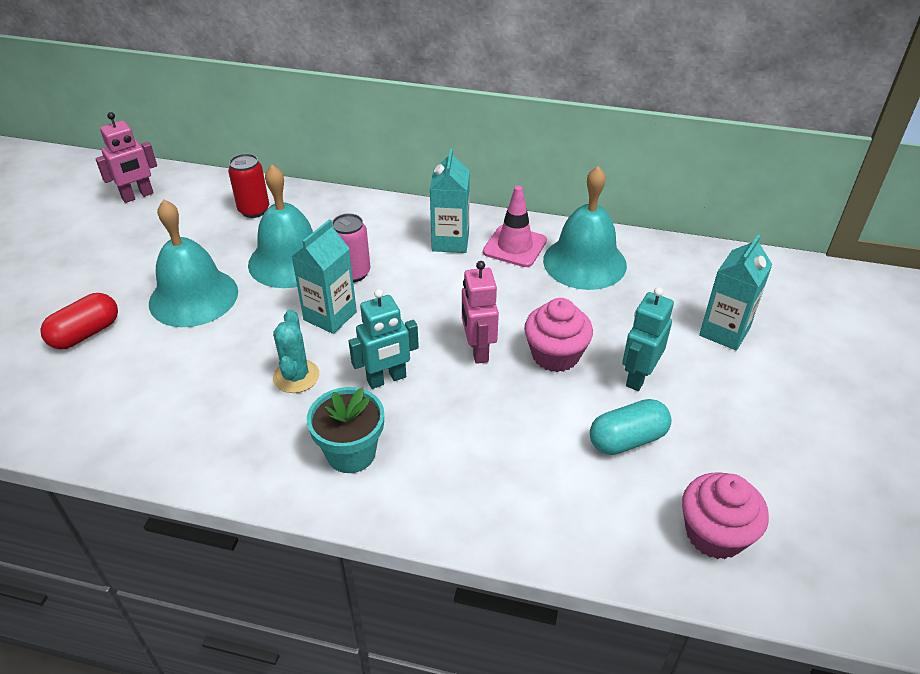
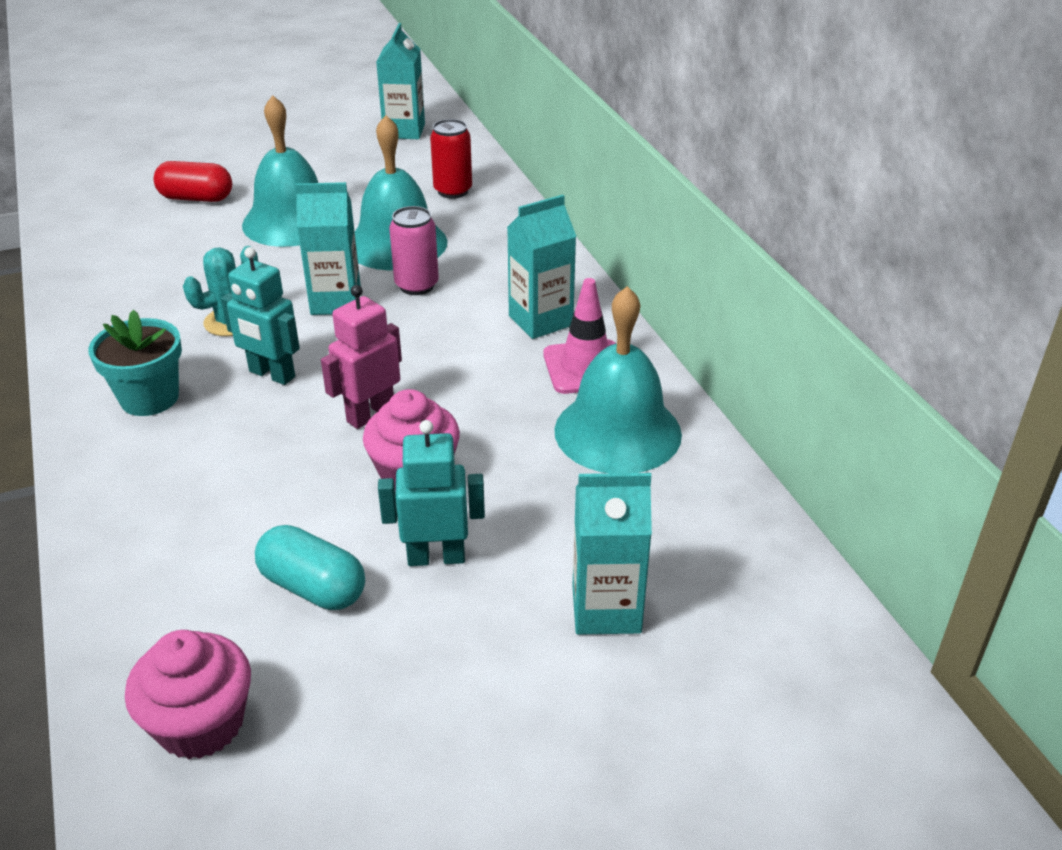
camera: 55 degrees right, 5 degrees down
pink robot [95,112,157,203] -> turquoise carton [376,23,425,139]

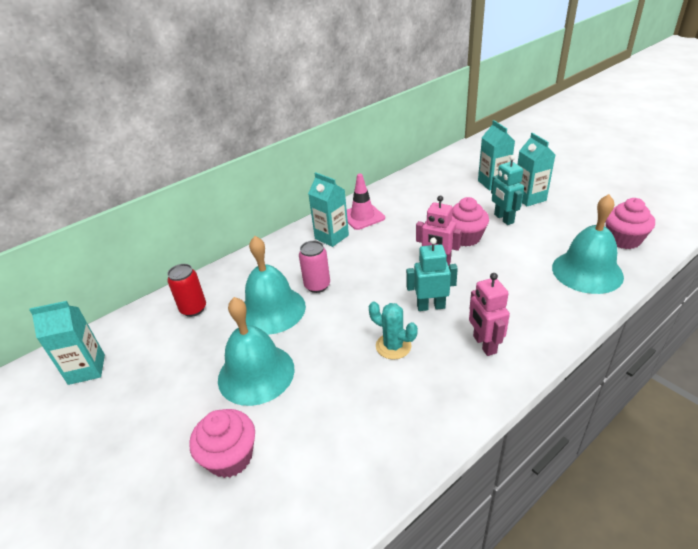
camera: 105 degrees left, 0 degrees up
turquoise flower pot [88,310,182,416] -> pink robot [469,273,510,356]
red capsule [154,161,232,202] -> pink cupcake [189,409,255,478]
turquoise robot [221,247,300,385] -> turquoise robot turned 105 degrees counterclockwise [406,238,458,311]
turquoise capsule [255,525,365,610] -> none
turquoise carton [295,182,361,315] -> turquoise carton moved to [517,133,555,206]
turquoise bell [554,286,682,473] -> turquoise bell moved to [552,194,624,294]

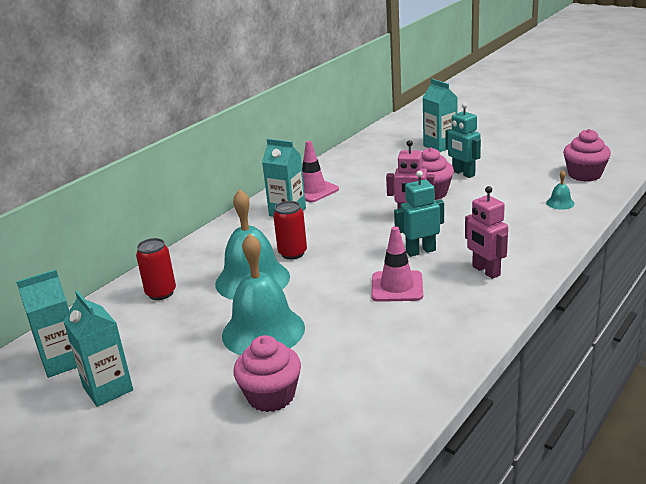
camera: 15 degrees left, 10 degrees down
pink can [299,241,330,293] -> red can [273,201,307,259]
turquoise cactus [369,301,418,360] -> pink traffic cone [371,226,423,302]
turquoise carton [517,133,555,206] -> turquoise carton moved to [63,291,133,407]
turquoise bell [552,194,624,294] -> turquoise bell [546,170,575,210], size x0.40

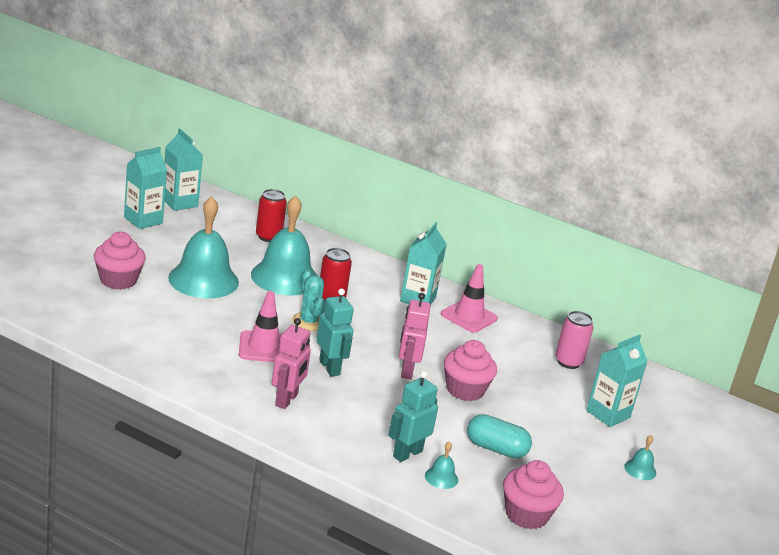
camera: 75 degrees right, 0 degrees up
turquoise robot [446,103,481,178] -> turquoise robot moved to [388,371,438,462]
pink robot [465,186,508,279] -> pink robot turned 150 degrees clockwise [272,318,311,409]
none -> turquoise cactus [292,270,325,331]
none -> turquoise capsule [467,414,532,458]
none -> pink can [555,311,594,369]
none -> turquoise bell [624,435,656,480]

